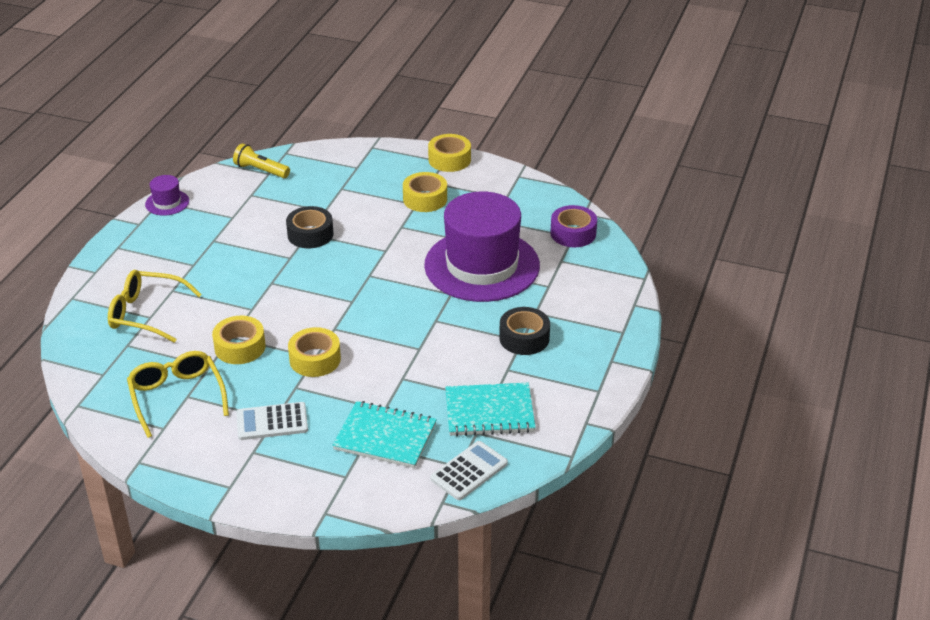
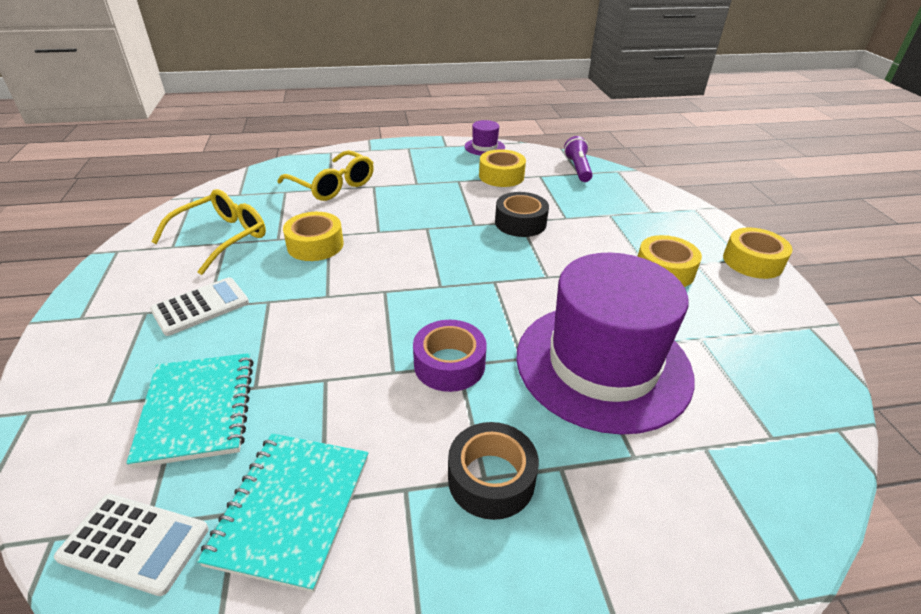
camera: 60 degrees right, 0 degrees up
yellow glasses [108,270,202,343] -> yellow glasses turned 150 degrees clockwise [277,150,374,201]
yellow flashlight [233,144,290,178] -> purple flashlight [564,136,593,182]
white calculator [237,402,308,440] -> white calculator turned 90 degrees clockwise [150,277,249,336]
yellow tape [288,327,341,377] -> yellow tape moved to [479,149,526,187]
turquoise notebook [445,383,536,436] -> turquoise notebook turned 45 degrees clockwise [197,433,368,593]
purple tape [550,205,597,247] -> purple tape moved to [413,320,487,392]

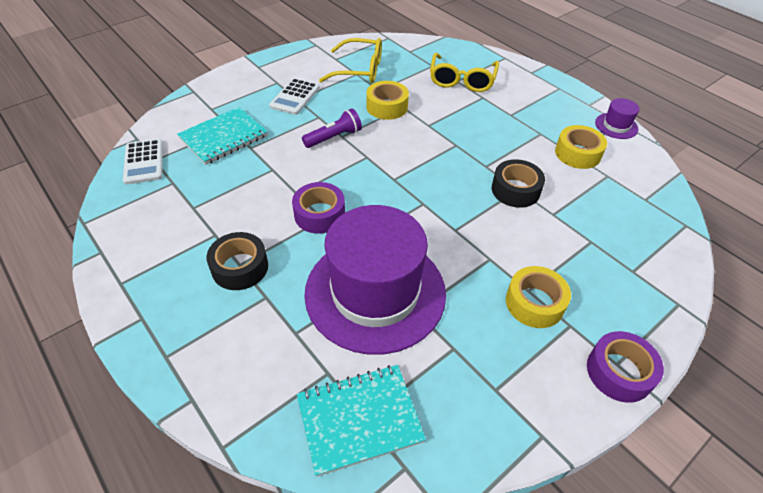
camera: 60 degrees right, 10 degrees up
white calculator [150,277,249,336] -> white calculator turned 90 degrees clockwise [269,78,320,115]
turquoise notebook [197,433,368,593] -> turquoise notebook moved to [297,365,426,477]
purple flashlight [564,136,593,182] -> purple flashlight moved to [302,108,362,148]
yellow tape [723,227,793,279] -> purple tape [587,331,664,403]

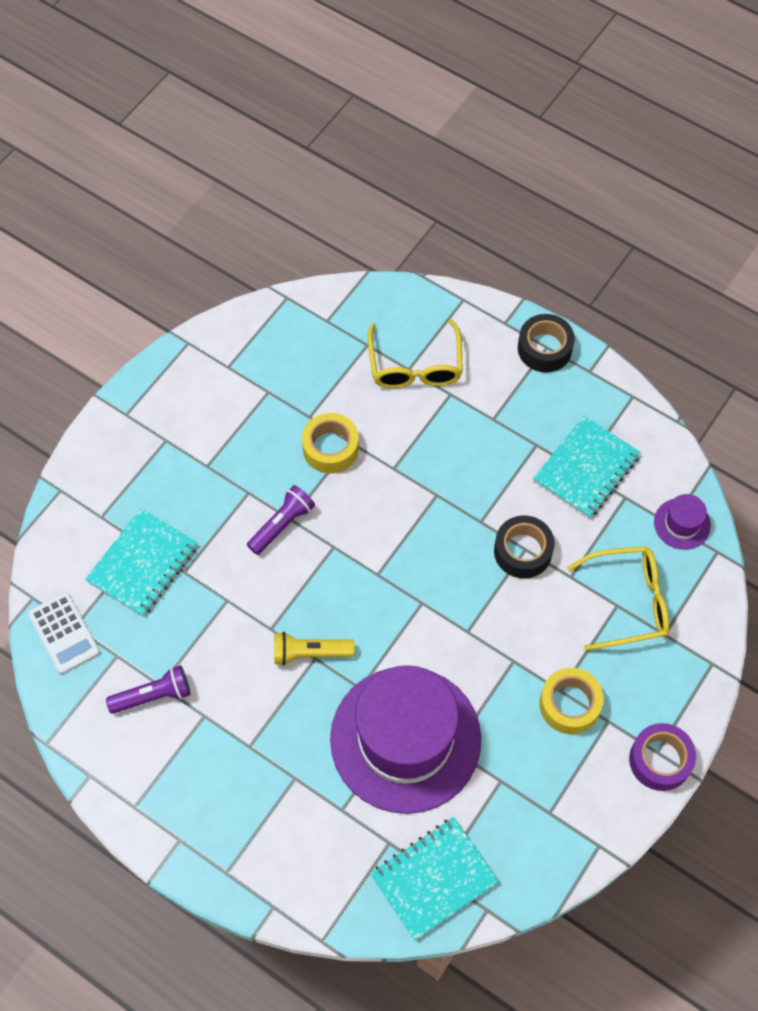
camera: 15 degrees left, 15 degrees up
black tape [207,232,268,290] -> black tape moved to [518,314,575,372]
white calculator [269,78,320,115] -> none
purple tape [292,182,345,234] -> yellow flashlight [274,632,355,666]
yellow glasses [319,38,382,83] -> yellow glasses moved to [567,546,669,651]
yellow tape [555,125,607,169] -> turquoise notebook [533,416,641,519]
purple hat [595,98,639,139] -> purple hat moved to [654,494,711,550]
none -> purple flashlight [106,665,190,714]

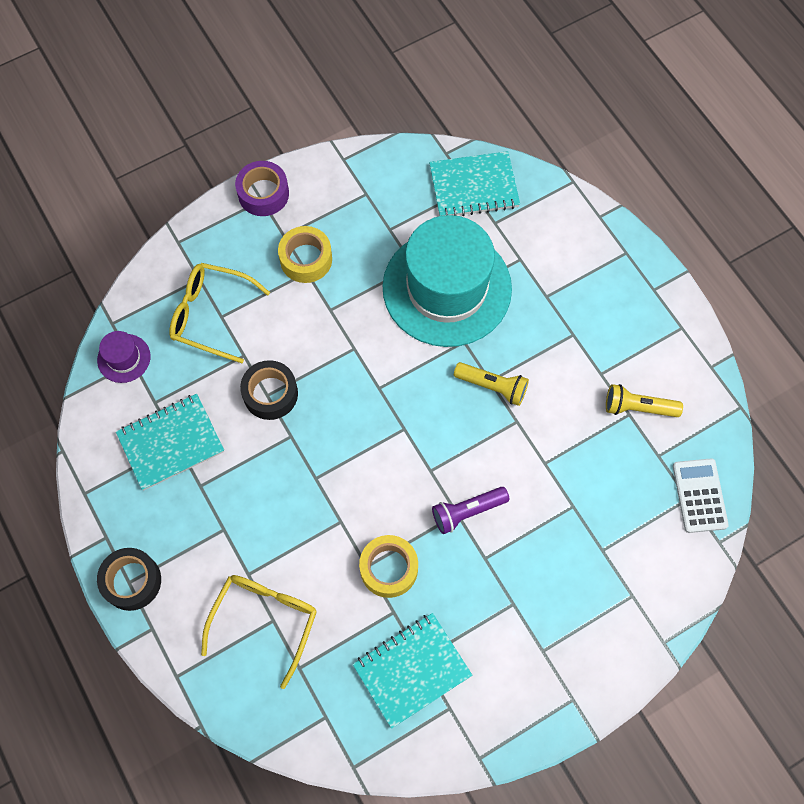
camera: 155 degrees left, 5 degrees up
turquoise notebook [85,508,198,617] -> turquoise notebook moved to [353,613,472,729]
purple flashlight [106,665,190,714] -> yellow flashlight [606,384,683,417]
purple hat [330,665,481,814] -> turquoise hat [383,215,512,347]

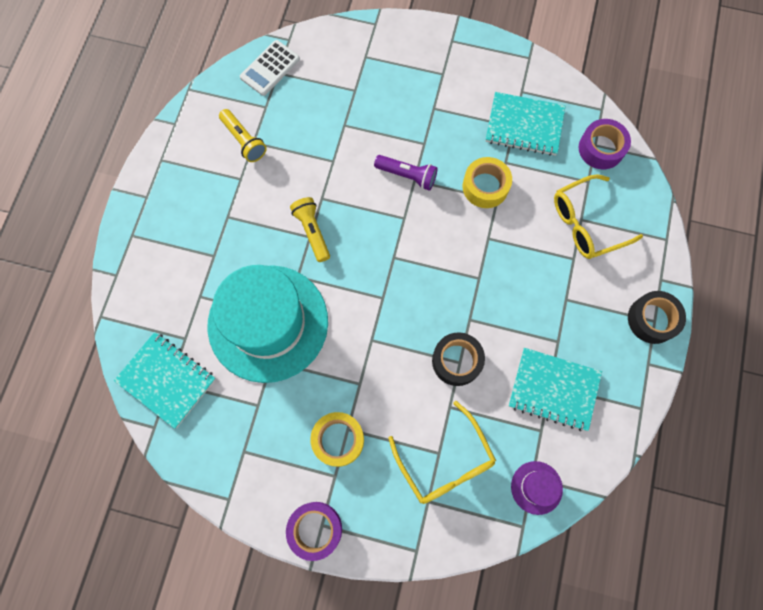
camera: 135 degrees left, 5 degrees up
none -> purple tape [579,119,631,169]

